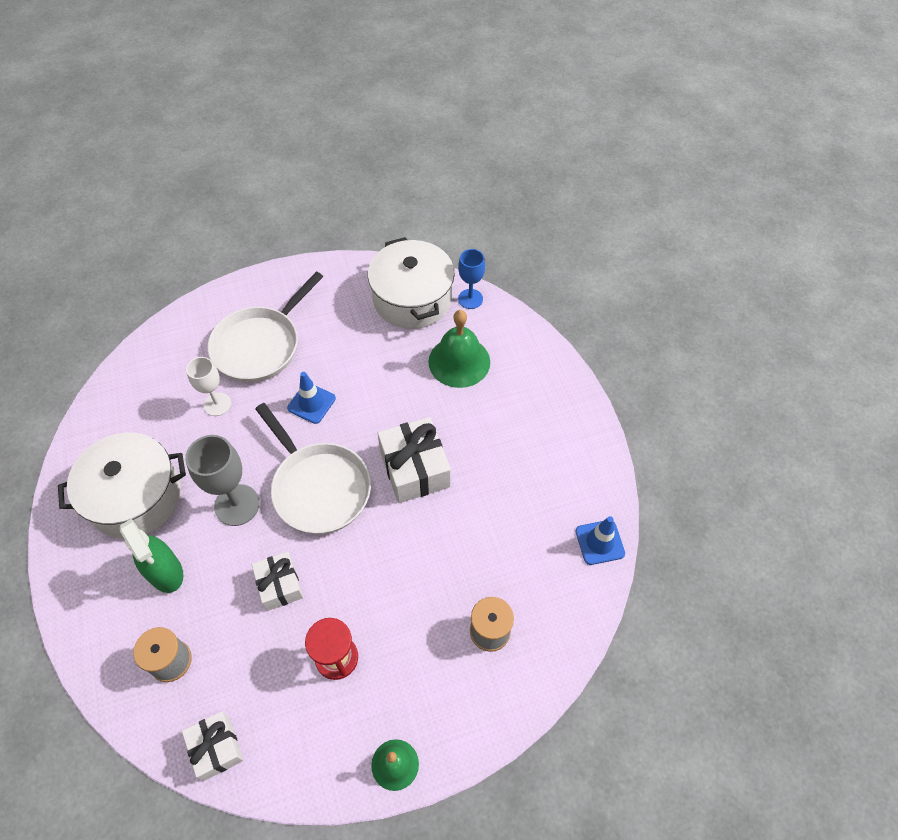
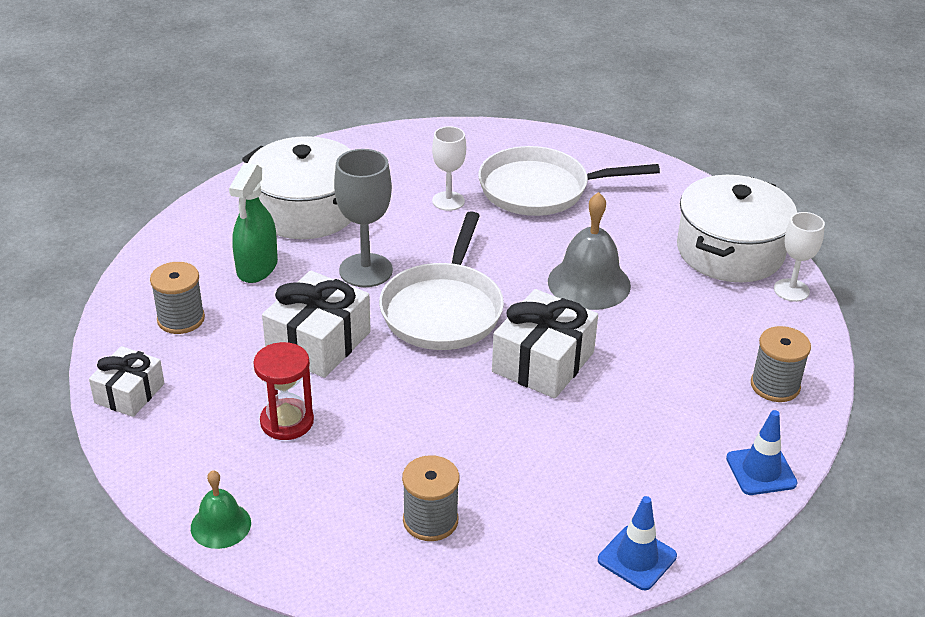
camera: 50 degrees right, 20 degrees down
white gift [252,551,303,611] -> white gift [262,271,371,378], size x1.59
blue traffic cone [287,372,336,424] -> blue traffic cone moved to [726,410,798,495]
green bell [428,310,490,388] -> none
blue goblet [458,249,485,309] -> white goblet [774,212,825,302]
none -> grey bell [548,192,631,310]
none -> grey spool [751,326,811,402]

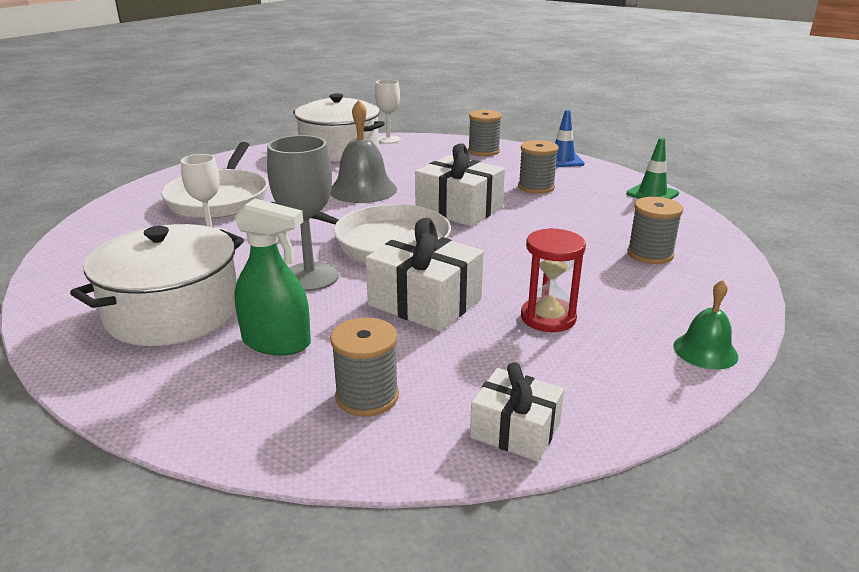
camera: 85 degrees left, 10 degrees down
blue traffic cone [598,496,677,591] -> green traffic cone [626,138,679,199]
none -> grey spool [518,140,559,194]

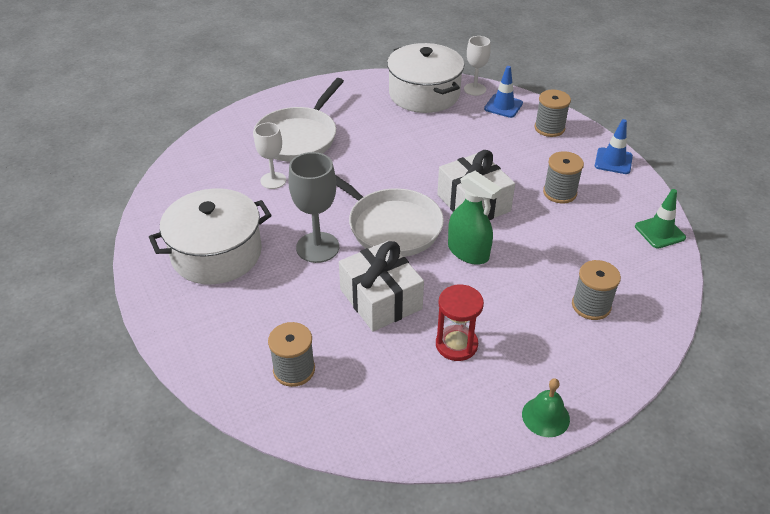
camera: 25 degrees right, 15 degrees up
green spray bottle [234,198,311,356] -> green spray bottle moved to [448,171,502,265]
grey bell [330,100,397,203] -> none
white gift [470,362,564,462] -> none
none -> blue traffic cone [484,66,523,118]

